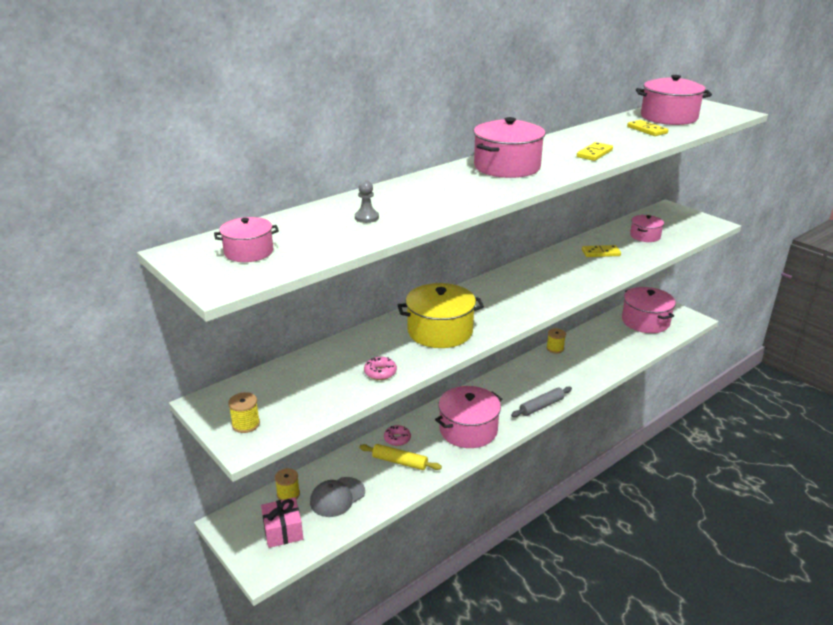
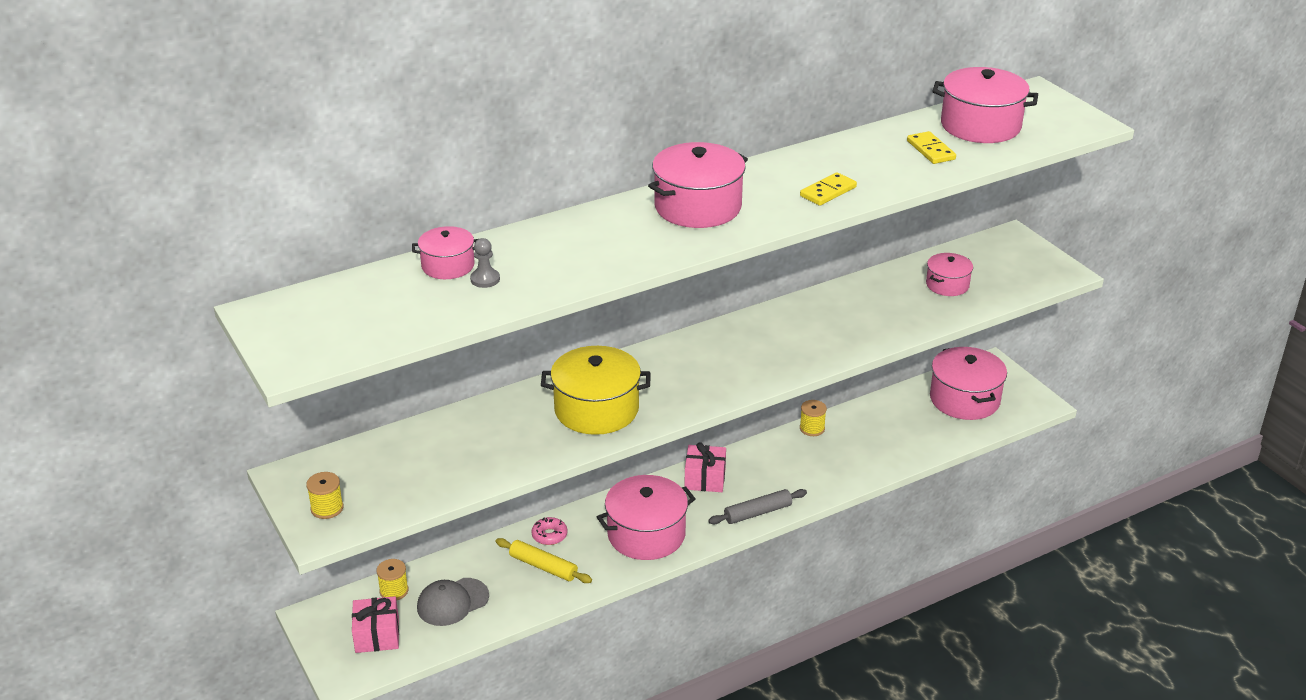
camera: 10 degrees right, 5 degrees up
pink pot [214,217,279,262] -> pink pot moved to [412,226,478,279]
pink donut [364,357,397,380] -> none
yellow domino [582,245,621,257] -> none
none -> pink gift [684,442,726,492]

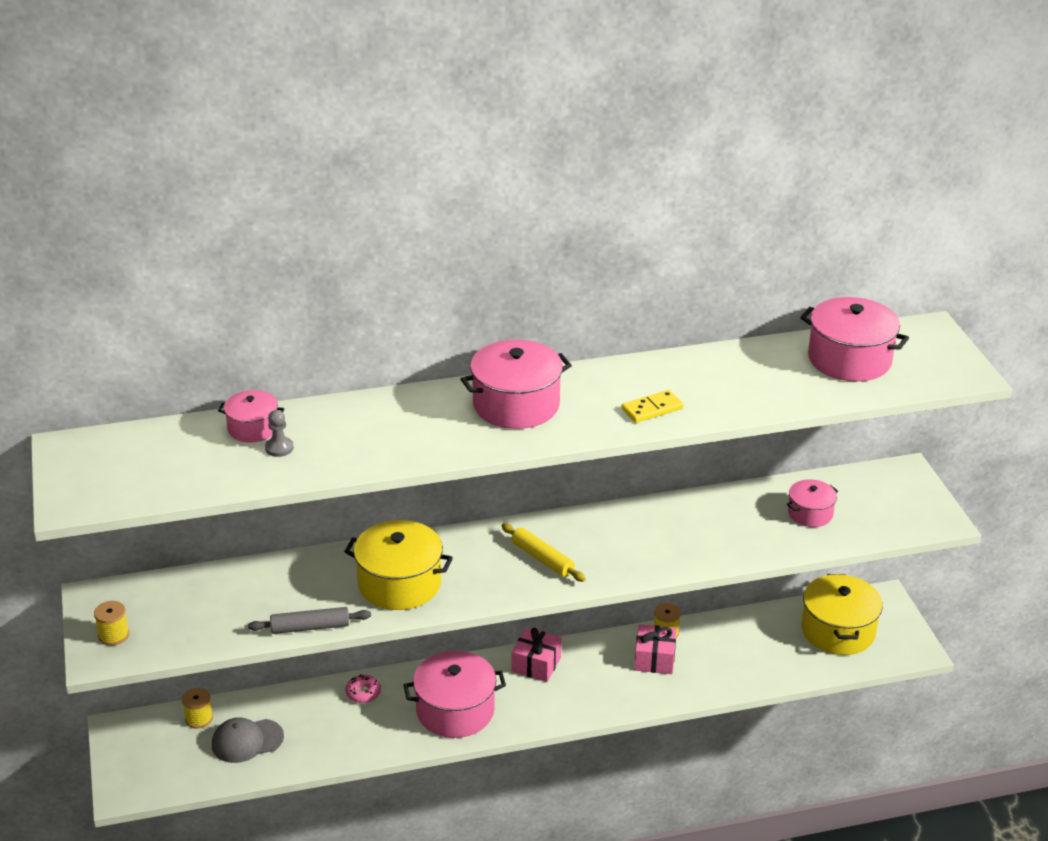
camera: 15 degrees right, 0 degrees up
pink gift [352,596,399,653] -> pink gift moved to [634,624,677,674]
yellow rolling pin [496,538,592,583] -> yellow rolling pin moved to [501,523,586,582]
grey rolling pin [708,489,807,524] -> grey rolling pin moved to [248,607,371,634]
yellow domino [907,131,956,164] -> none
pink pot [930,347,1007,420] -> yellow pot [801,574,883,655]

